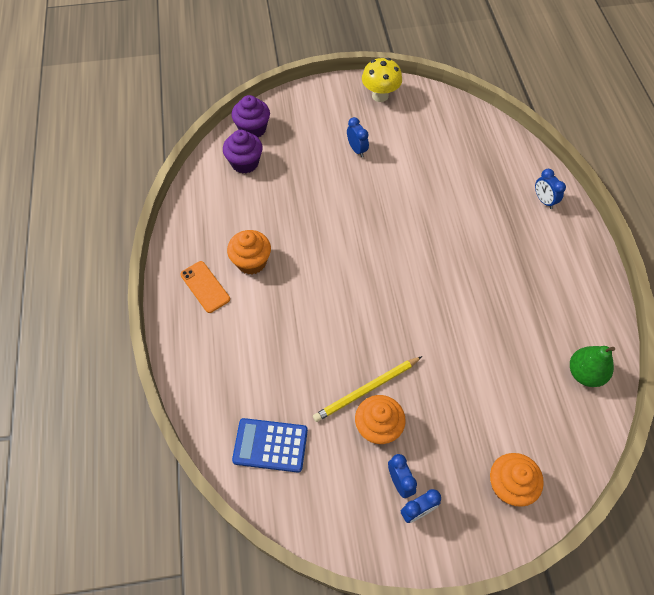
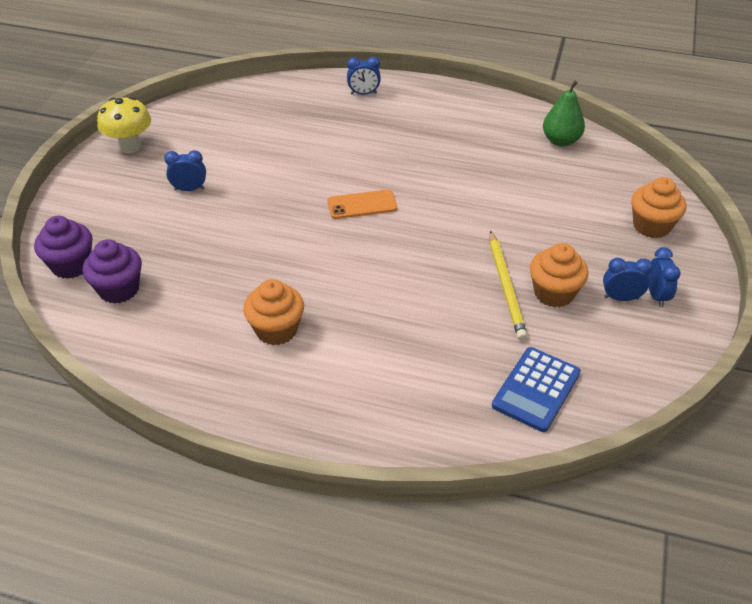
camera: 65 degrees left, 15 degrees down
orange phone [180,261,230,313] -> orange phone moved to [327,190,397,219]

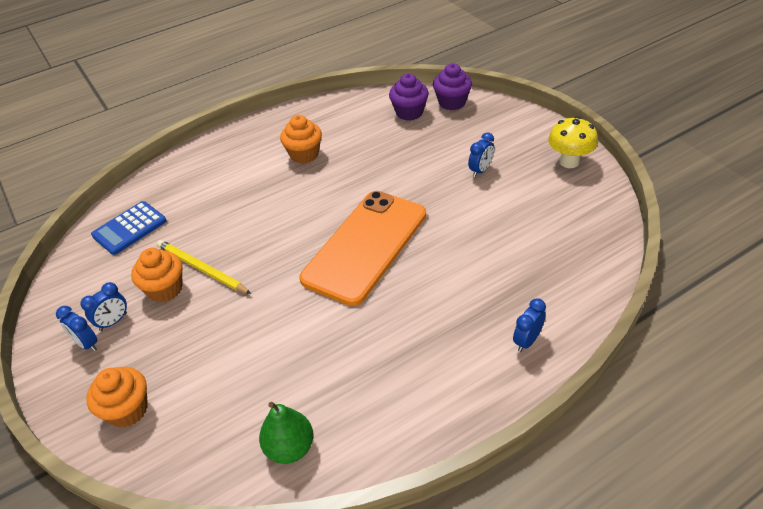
camera: 135 degrees right, 0 degrees up
orange phone [327,190,397,219] -> orange phone [300,191,426,306], size x2.34
blue calculator [492,347,581,432] -> blue calculator turned 120 degrees counterclockwise [91,201,167,255]

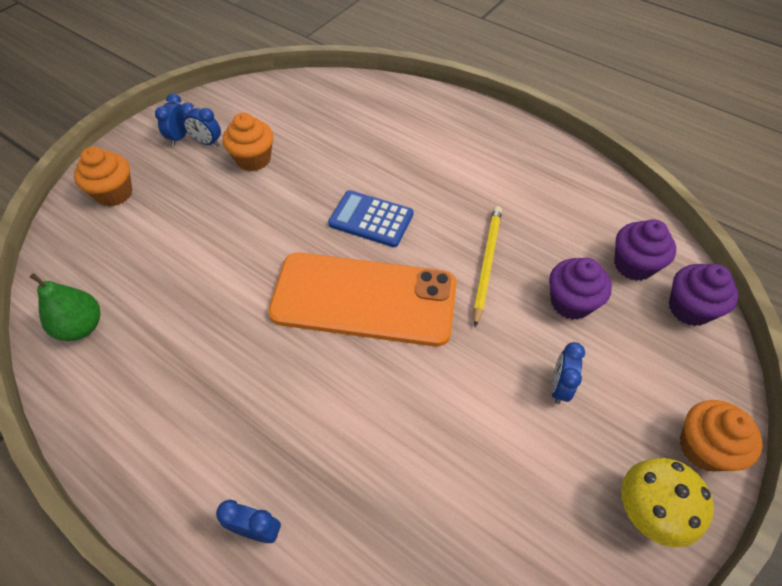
camera: 65 degrees right, 10 degrees up
blue calculator [91,201,167,255] -> blue calculator moved to [328,190,414,247]
yellow pencil [157,240,251,294] -> yellow pencil moved to [473,206,502,327]
orange cupcake [280,115,322,163] -> orange cupcake moved to [679,400,762,471]
blue clock [468,133,495,177] -> blue clock turned 90 degrees clockwise [551,342,585,404]
none -> purple cupcake [549,258,612,320]

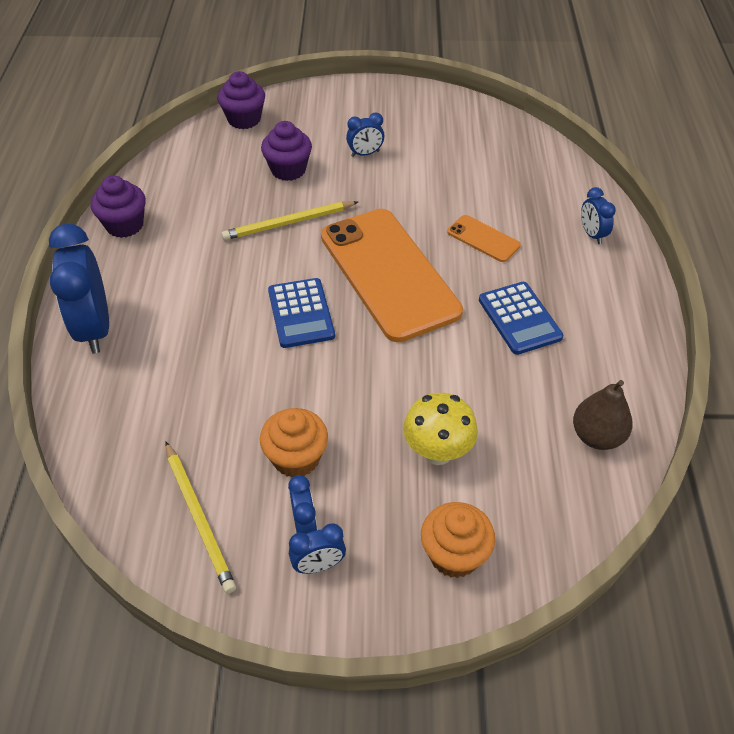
camera: 125 degrees left, 5 degrees down
green pear [30,273,100,341] -> brown pear [573,380,633,450]
purple cupcake [614,219,676,281] -> purple cupcake moved to [91,175,146,238]
yellow mushroom [621,458,714,547] -> yellow mushroom moved to [403,393,478,465]
orange cupcake [679,400,762,471] -> none
none -> blue clock [49,224,109,354]
none -> yellow pencil [166,442,236,594]
none -> orange phone [447,215,521,262]
none -> blue calculator [479,282,563,355]

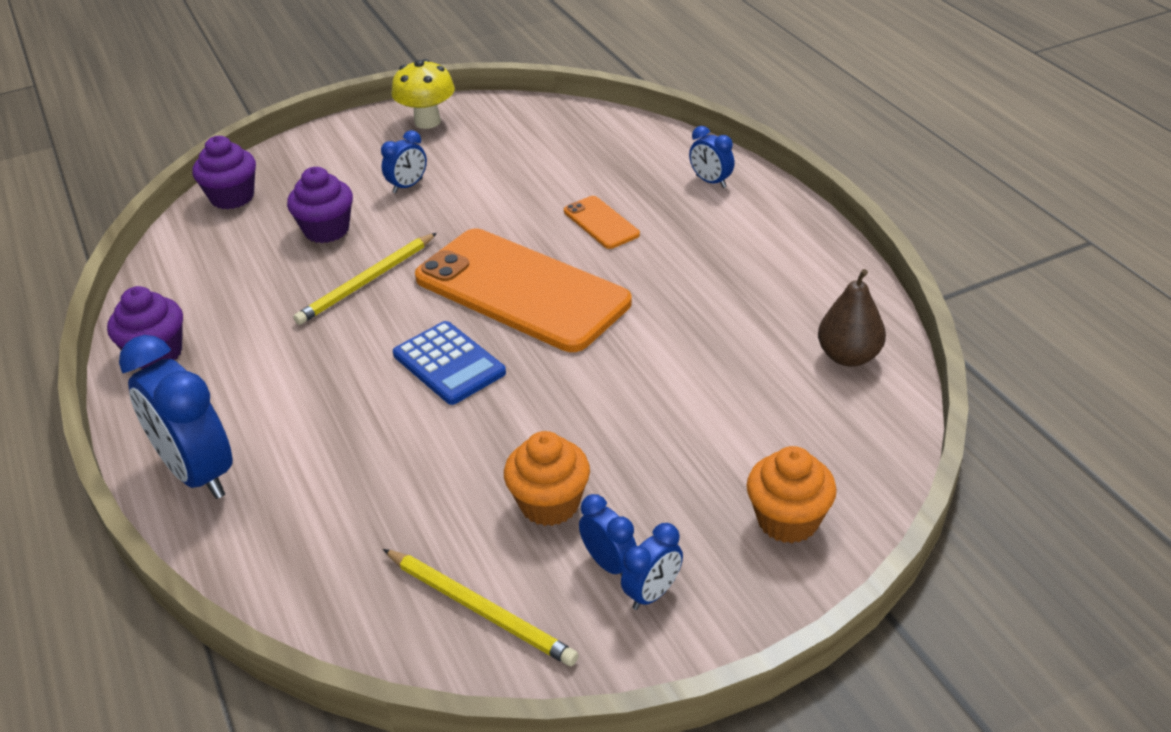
camera: 25 degrees left, 10 degrees down
yellow mushroom [403,393,478,465] -> yellow mushroom moved to [391,59,455,129]
orange phone [447,215,521,262] -> orange phone turned 45 degrees clockwise [564,196,640,249]
blue calculator [479,282,563,355] -> none

